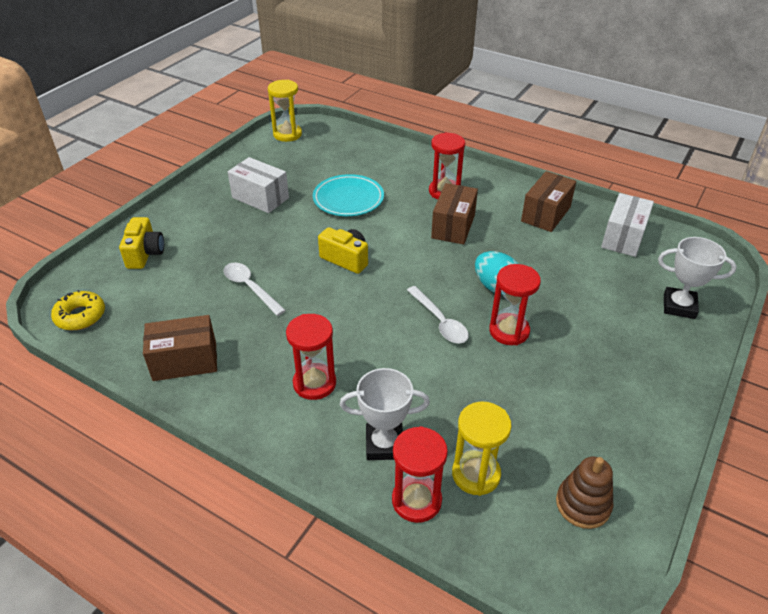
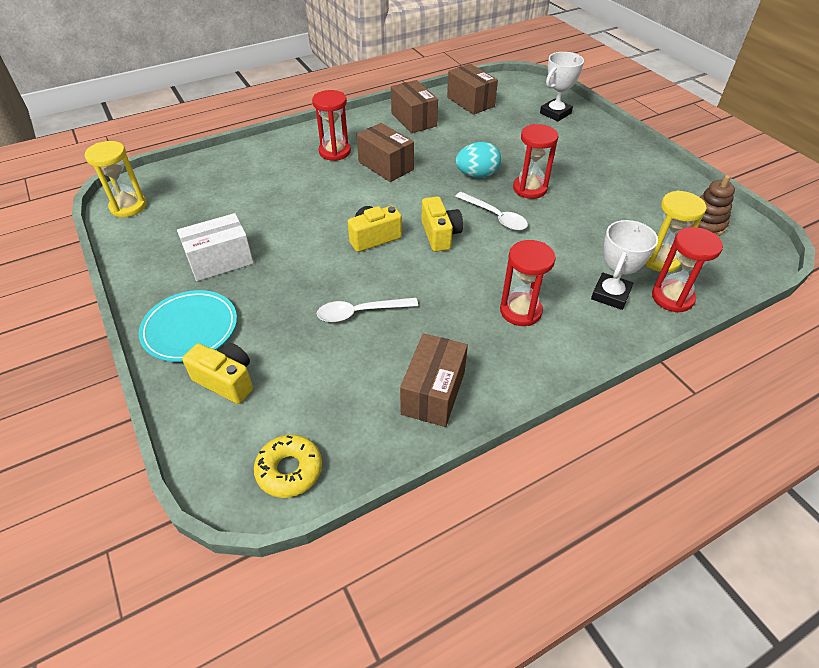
camera: 60 degrees left, 5 degrees up
turquoise plate [313,174,384,216] -> turquoise plate moved to [139,290,237,362]
white spoon [407,286,469,343] -> white spoon turned 45 degrees clockwise [455,192,528,231]
white box [601,193,654,257] -> brown box [447,64,498,115]
none -> yellow camera [422,196,463,252]

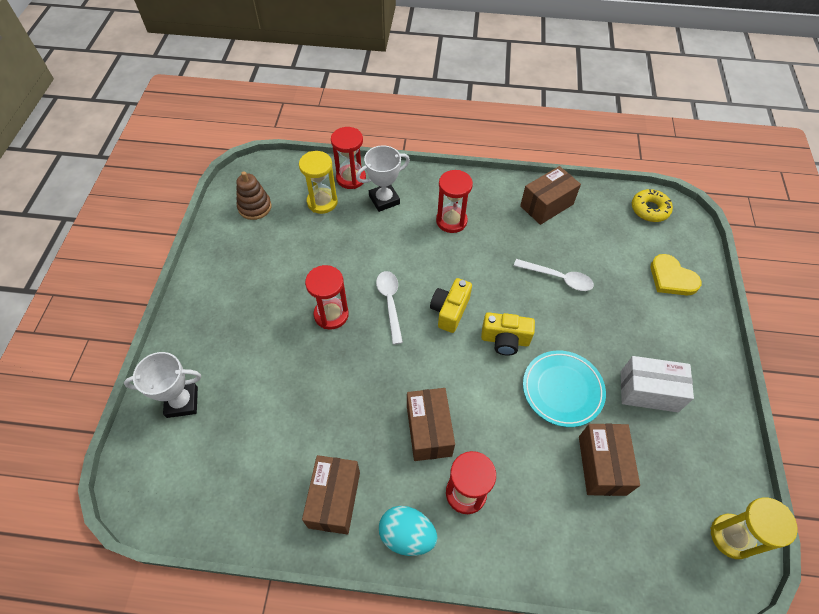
camera: 145 degrees left, 10 degrees up
turquoise plate [139,290,237,362] -> turquoise plate moved to [523,350,606,427]
yellow camera [182,343,253,404] -> yellow heart [651,254,702,295]
brown box [447,64,498,115] -> brown box moved to [579,424,640,496]
turquoise egg [456,142,501,178] -> turquoise egg moved to [379,506,438,556]

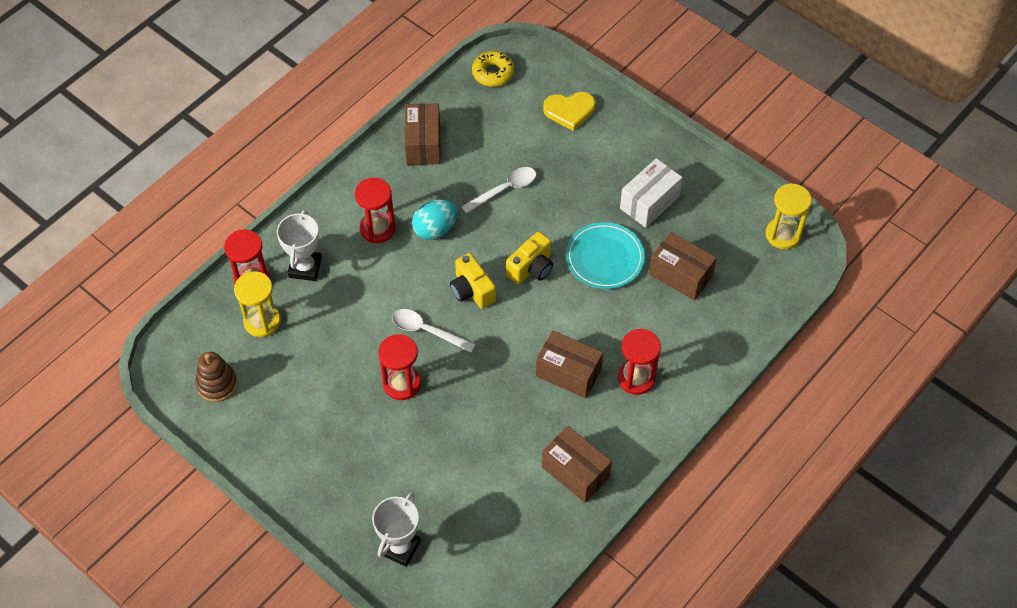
camera: 55 degrees left, 0 degrees up
turquoise egg [379,506,438,556] -> turquoise egg moved to [412,199,458,240]

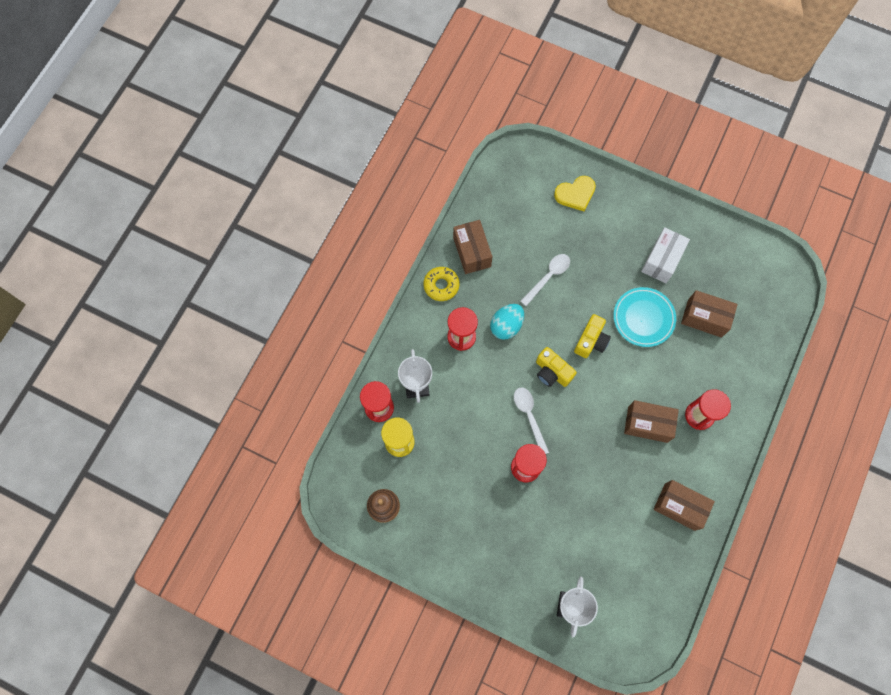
camera: 15 degrees left, 15 degrees up
white spoon [392,309,476,352] -> white spoon turned 60 degrees clockwise [514,387,549,454]
yellow donut [472,51,514,87] -> yellow donut moved to [423,267,460,301]
yellow hourglass [766,183,812,249] -> none

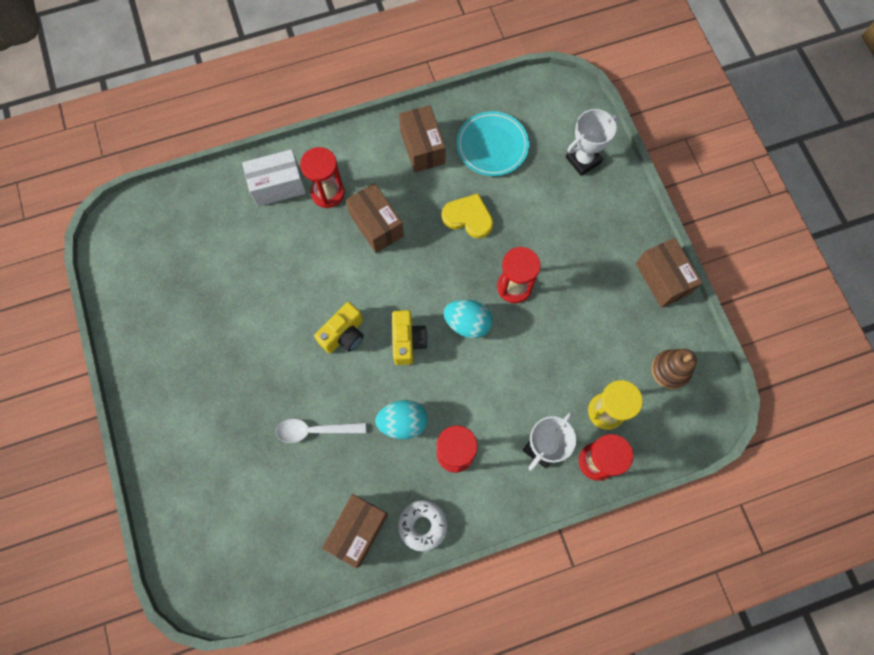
camera: 135 degrees left, 0 degrees up
yellow donut [423,267,460,301] -> white donut [398,500,448,552]
white spoon [514,387,549,454] -> turquoise egg [444,300,492,339]
yellow heart [554,176,596,211] -> yellow heart moved to [442,193,493,238]
yellow camera [574,314,611,358] -> yellow camera turned 150 degrees clockwise [314,302,364,353]
turquoise plate [613,287,676,347] -> turquoise plate moved to [457,111,529,176]
white box [641,227,690,284] -> white box moved to [242,149,306,206]
brown box [681,290,738,337] -> brown box moved to [636,238,702,308]

